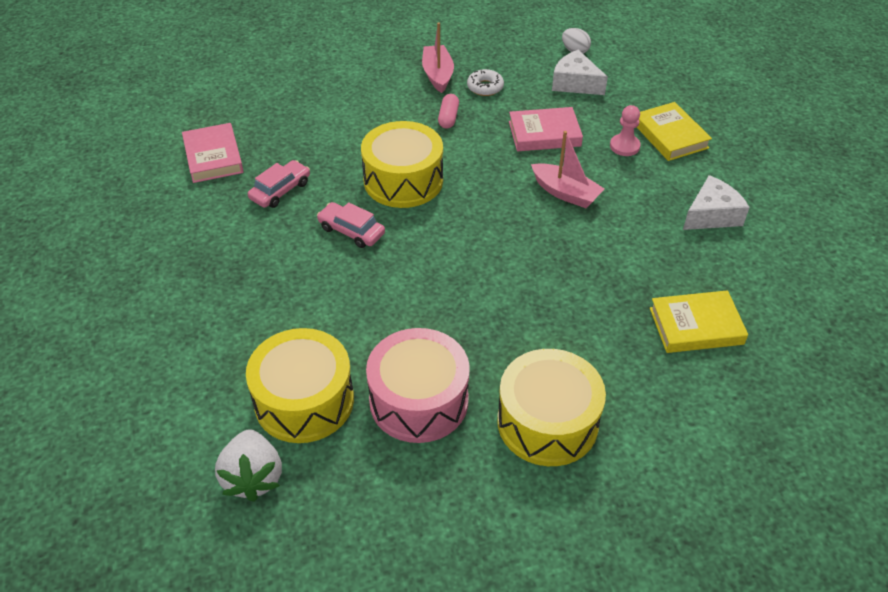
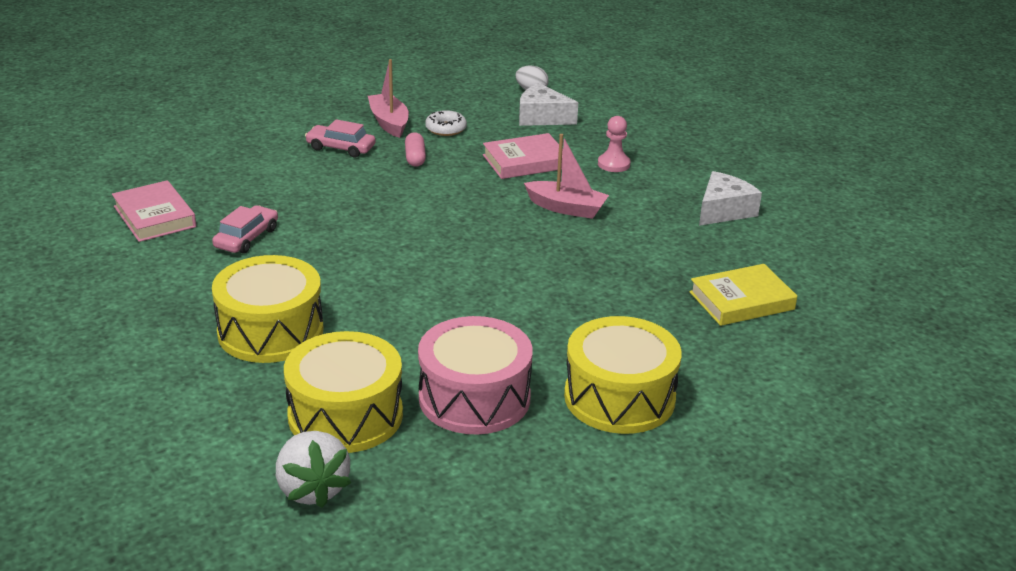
camera: 15 degrees left, 15 degrees down
pink car [317,202,385,248] -> pink car moved to [305,119,376,158]
yellow drum [361,121,443,208] -> yellow drum moved to [212,255,323,363]
yellow book [637,102,712,161] -> none

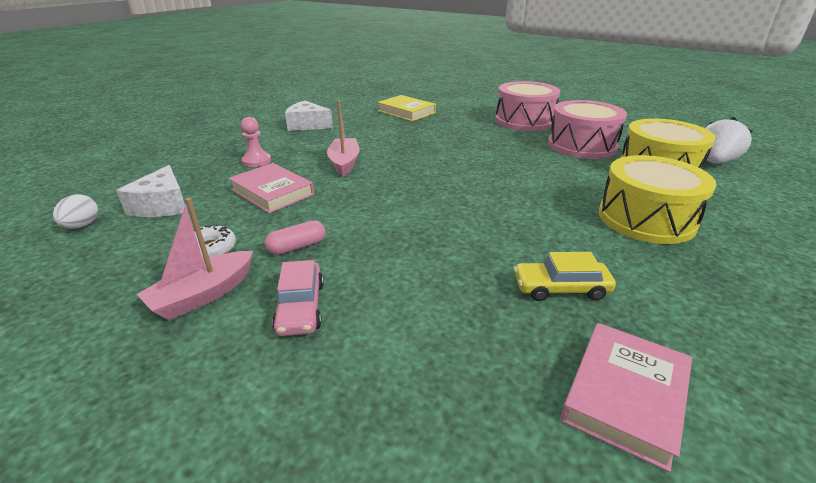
camera: 115 degrees left, 0 degrees up
pink car [212,205,278,254] -> yellow car [514,252,616,301]
yellow drum [564,316,682,434] -> pink drum [495,81,560,131]

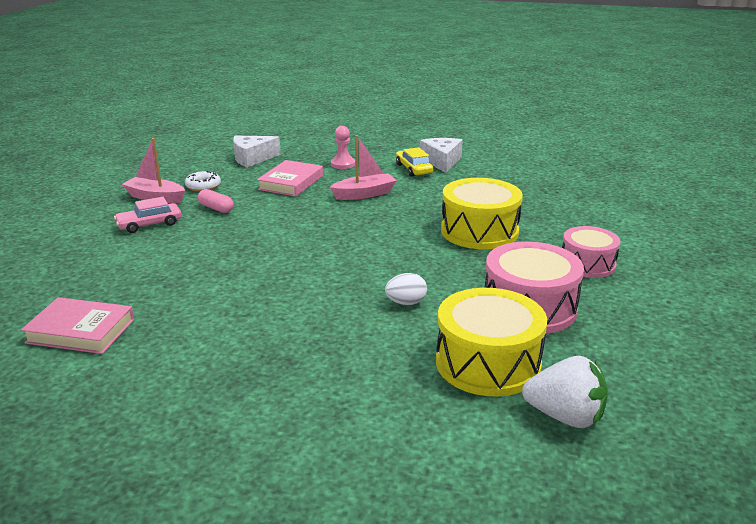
camera: 70 degrees right, 5 degrees down
white egg [53,194,98,229] -> white egg moved to [385,273,427,305]
yellow book [377,95,436,121] -> none
pink drum [495,81,560,131] -> pink drum [562,226,620,278], size x0.64
yellow car [514,252,616,301] -> yellow car moved to [396,147,433,177]
yellow drum [599,155,717,244] -> yellow drum moved to [441,178,523,249]

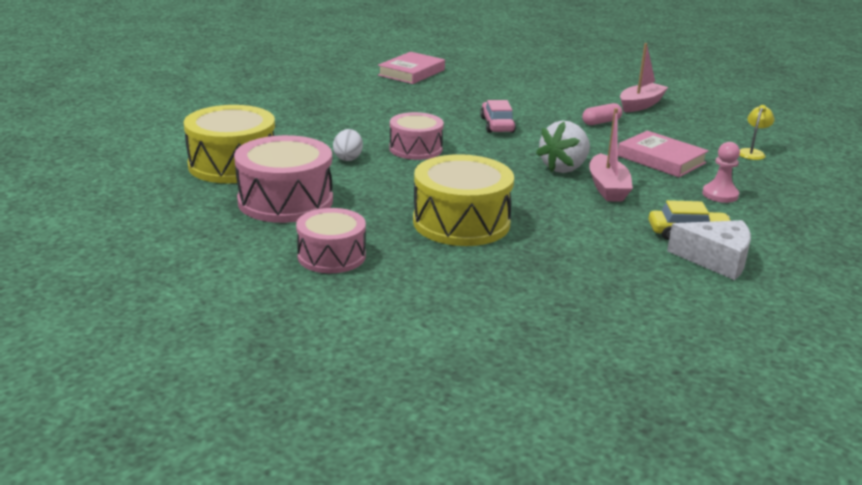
camera: 110 degrees right, 0 degrees up
pink car [114,197,182,233] -> pink car moved to [480,100,516,133]
white donut [185,171,221,191] -> none
white cheese [233,136,281,168] -> yellow lamp [739,105,775,160]
white strawberry [522,356,608,428] -> white strawberry moved to [536,121,590,173]
none -> pink drum [390,112,444,160]

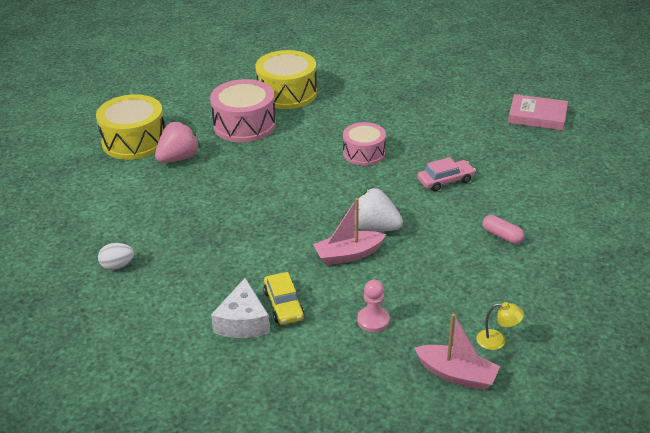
camera: 75 degrees right, 10 degrees up
pink drum [296,208,366,273] -> pink strawberry [155,121,201,163]
white egg [333,129,363,161] -> white egg moved to [98,243,134,270]
yellow drum [413,154,514,246] -> yellow drum moved to [96,94,165,160]
pink book [618,131,709,177] -> none
pink boat [620,43,668,112] -> pink boat moved to [414,314,500,390]

